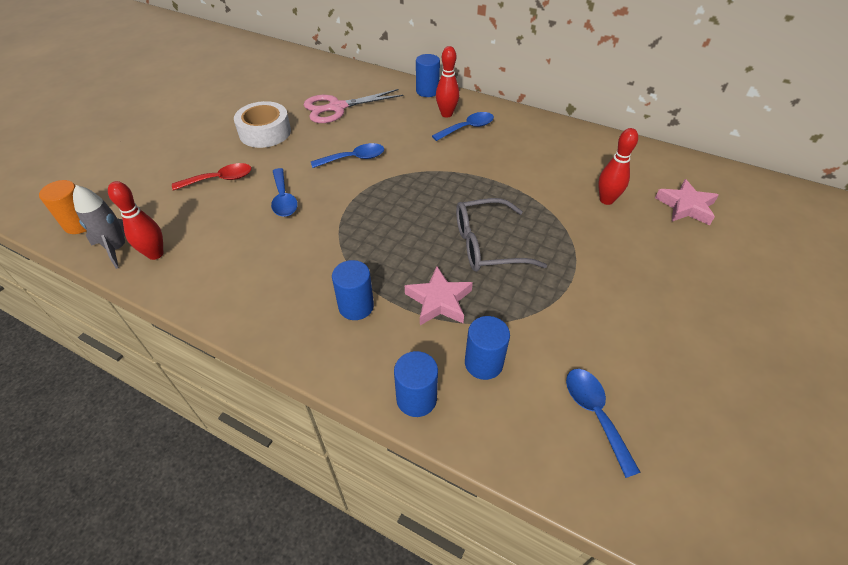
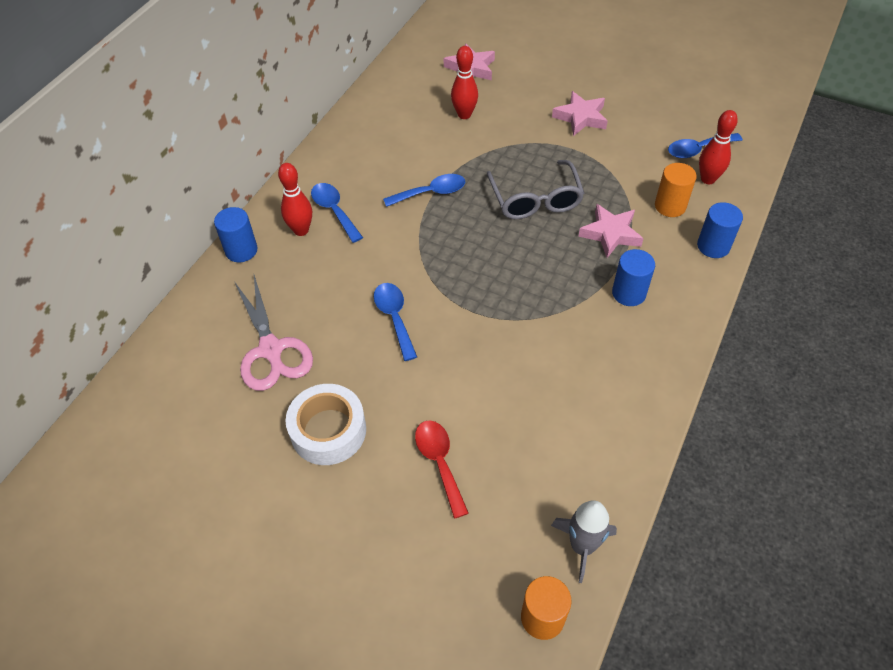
camera: 90 degrees left, 5 degrees up
red bowling pin [108,181,163,260] -> red bowling pin moved to [699,110,738,184]
blue spoon [271,168,298,217] -> blue spoon moved to [383,174,465,207]
blue cylinder [465,316,510,380] -> orange cylinder [655,163,697,217]
none -> pink star [552,91,608,136]

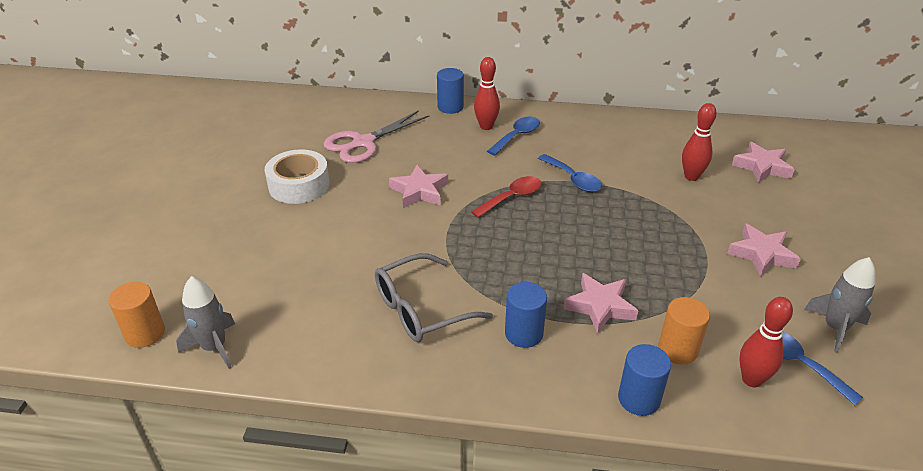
camera: 70 degrees right, 15 degrees down
blue spoon [374,283,417,361] -> pink star [389,165,448,208]
red spoon [415,420,469,519] -> red spoon moved to [471,176,542,218]
grey glasses [487,160,584,219] -> grey glasses moved to [375,253,493,342]
none -> grey rocket [804,257,876,353]

